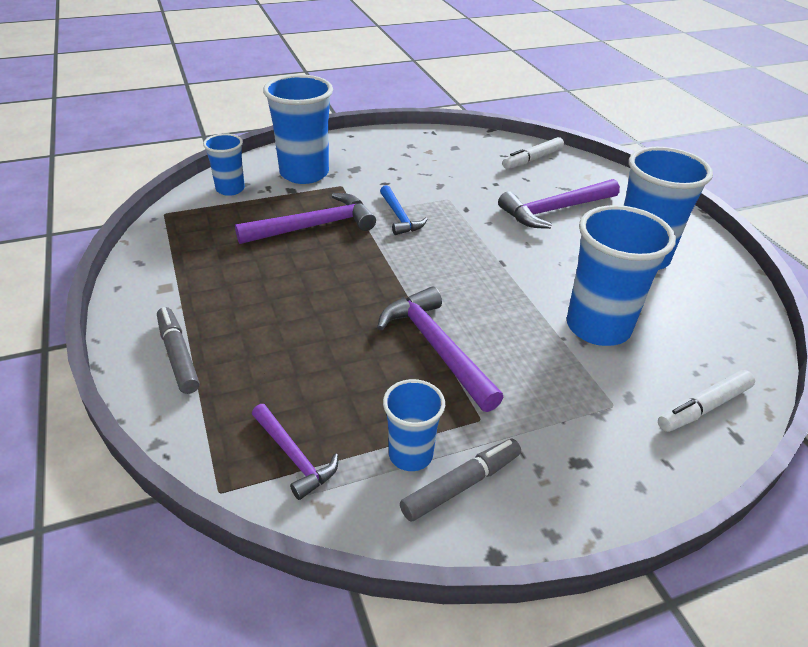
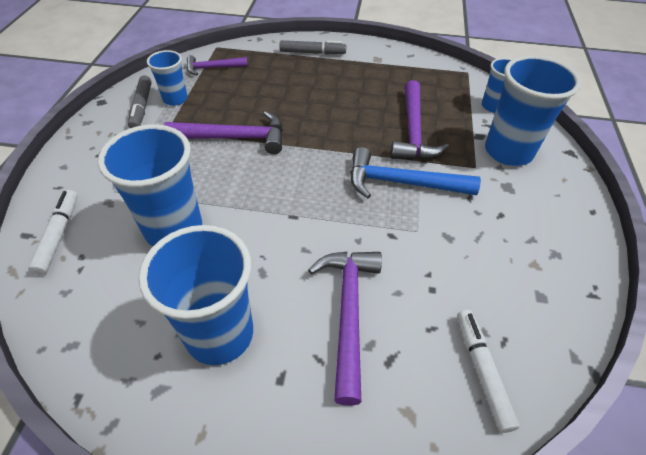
camera: 120 degrees right, 10 degrees up
blue hammer [380,185,427,235] -> blue hammer [350,147,481,198], size x1.65

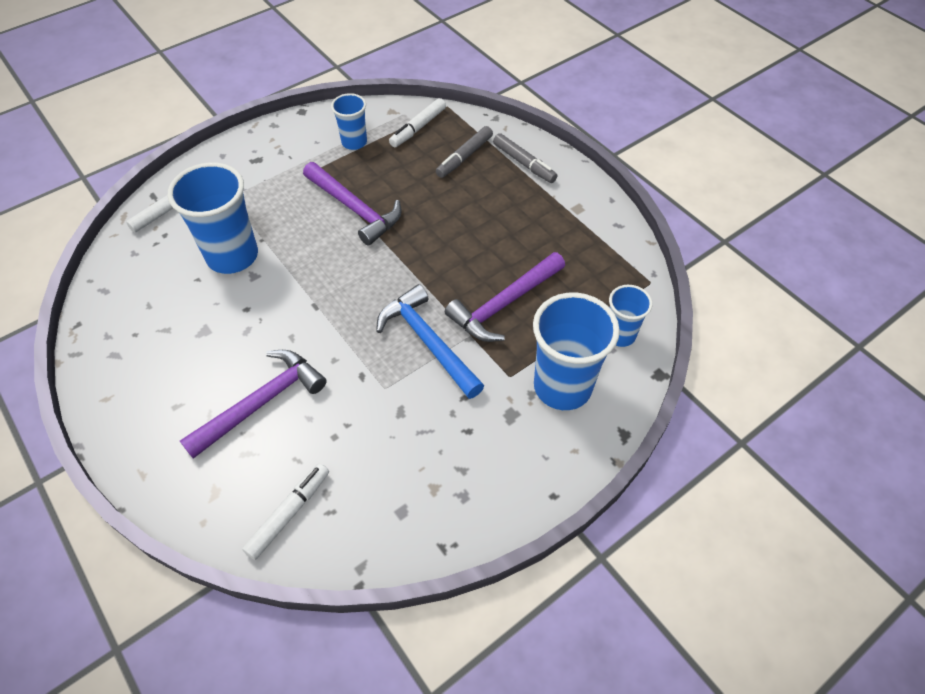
camera: 45 degrees right, 5 degrees up
grey marker [128,75,152,128] -> grey marker moved to [436,126,493,178]
blue cup [139,225,253,365] -> none
purple hammer [187,55,248,75] -> white marker [389,98,446,147]

